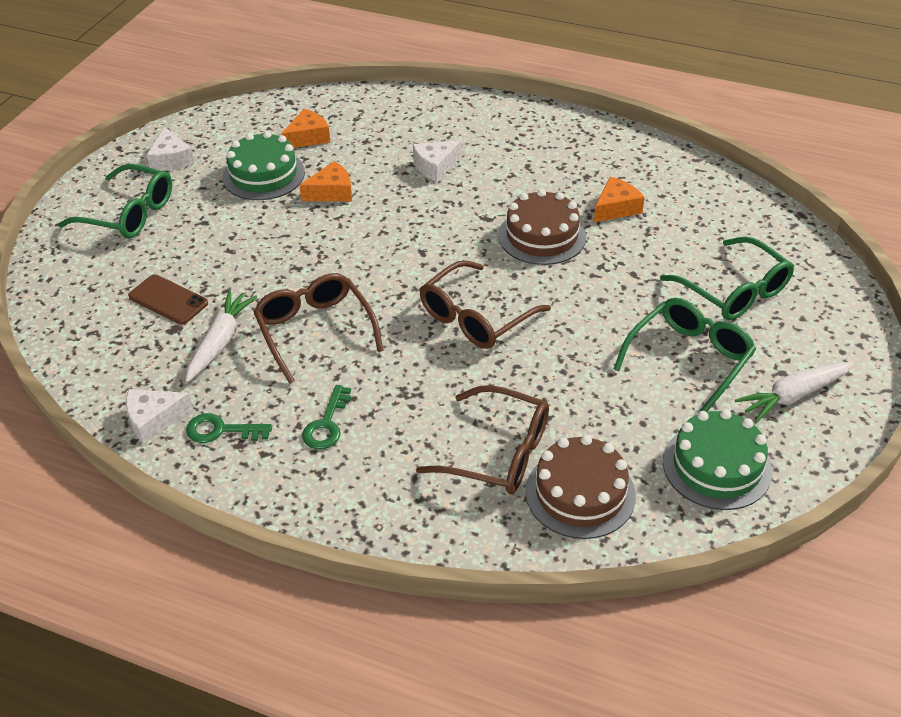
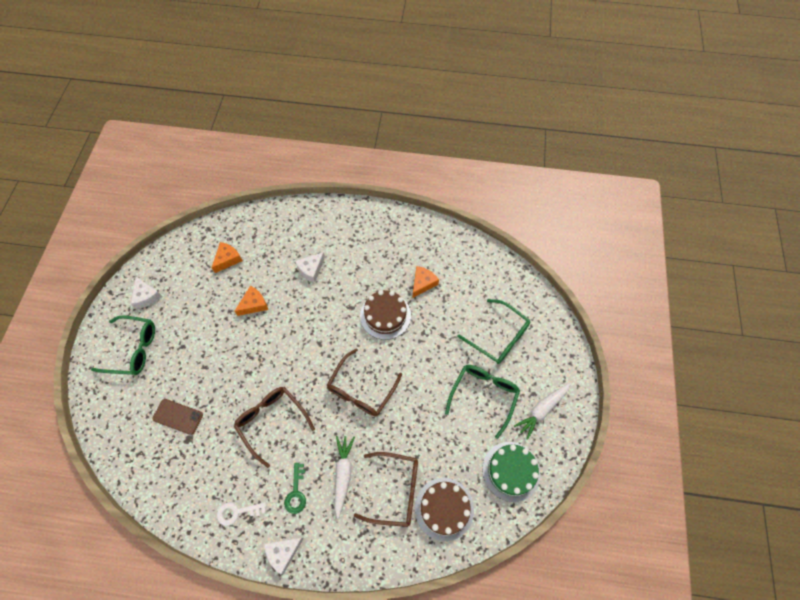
camera: 15 degrees left, 20 degrees up
white cheese [126,389,193,444] -> white cheese moved to [264,538,304,575]
white carrot [186,290,257,382] -> white carrot moved to [335,436,355,519]
green key [186,413,272,443] -> white key [217,502,266,526]
green cake [223,131,305,200] -> none

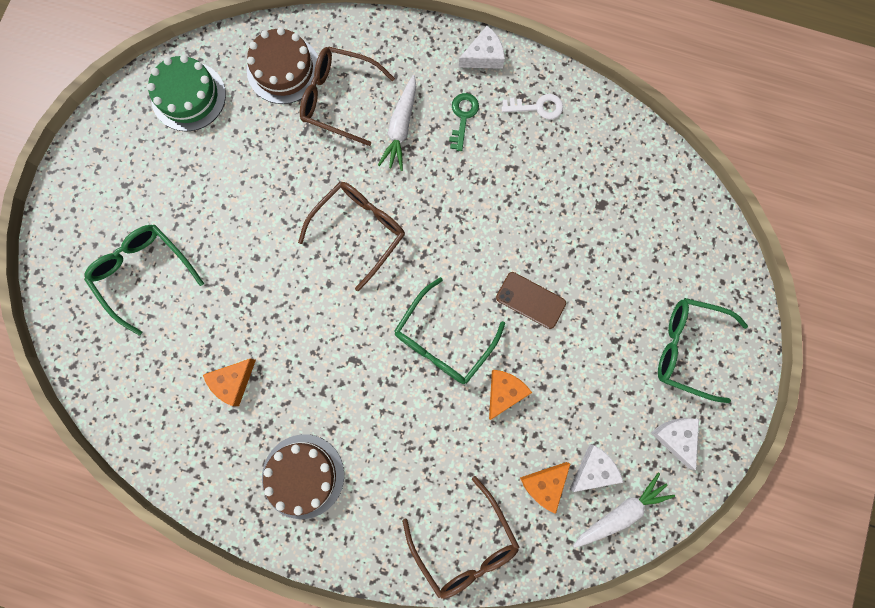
camera: 170 degrees left, 15 degrees up
brown phone [152,399,203,435] -> brown phone moved to [496,272,566,329]
orange cheese [234,286,268,316] -> orange cheese turned 150 degrees clockwise [489,370,532,420]
brown glasses [234,387,315,468] -> brown glasses moved to [402,476,520,599]
white cheese [295,252,325,282] -> white cheese moved to [569,444,624,492]
brown cake [360,290,411,340] -> brown cake moved to [262,434,344,519]
green glasses [445,365,520,439] -> green glasses moved to [394,277,505,384]
white carrot [514,383,571,440] -> white carrot moved to [573,473,675,548]

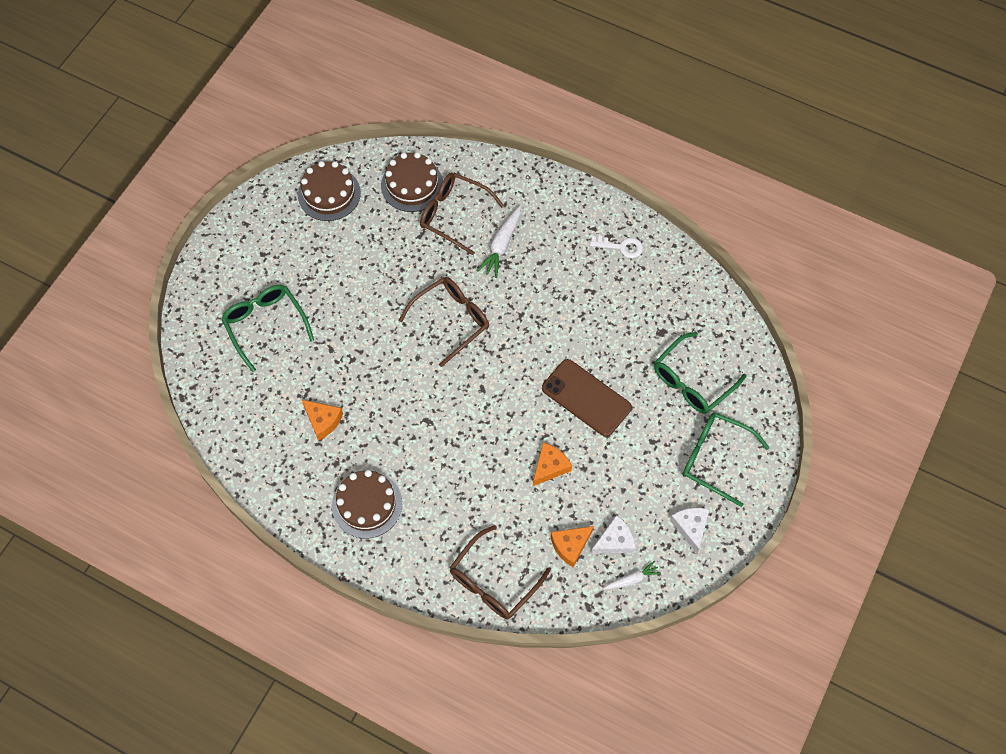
camera: 10 degrees right, 15 degrees down
green cake [147,55,226,131] -> brown cake [298,161,361,221]
orange cheese [203,358,256,406] -> orange cheese turned 105 degrees counterclockwise [302,400,343,441]
green glasses [394,277,505,384] -> green glasses moved to [654,332,746,414]
brown glasses [402,476,520,599] -> brown glasses turned 60 degrees clockwise [450,525,551,619]
green key [449,93,479,151] -> none
white cheese [459,26,505,69] -> none
brown phone [496,272,566,329] -> brown phone [542,359,632,437], size x1.52
white carrot [573,473,675,548] -> white carrot [603,561,661,590], size x0.61

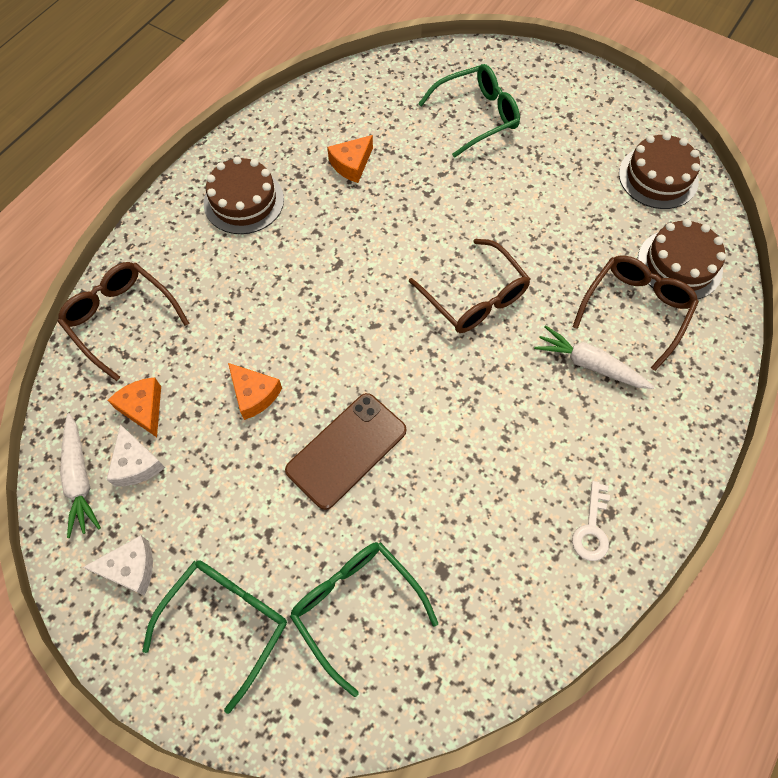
camera: 95 degrees right, 0 degrees up
white carrot [603,561,661,590] -> white carrot [60,413,101,538], size x1.63

